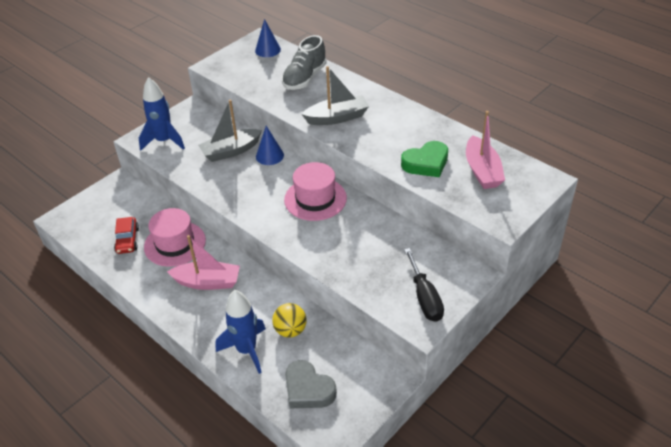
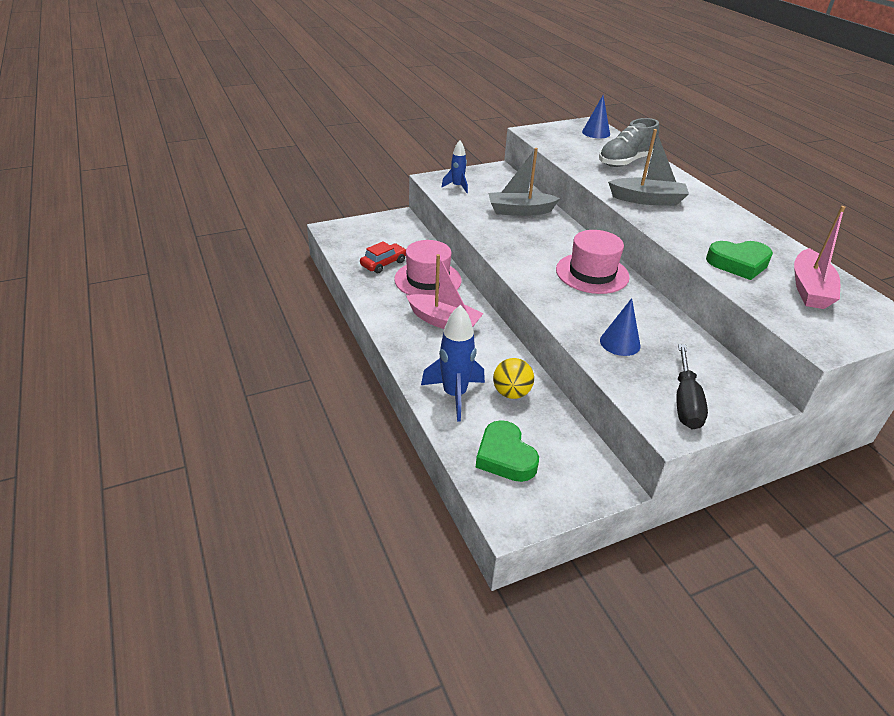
camera: 20 degrees right, 5 degrees down
red car [114,217,139,254] -> red car turned 150 degrees counterclockwise [360,241,406,273]
blue rocket [139,77,185,151] -> blue rocket [442,140,468,193], size x0.60
blue cone [256,126,284,165] -> blue cone moved to [600,298,641,356]
grey heart [285,360,337,408] -> green heart [475,420,539,482]

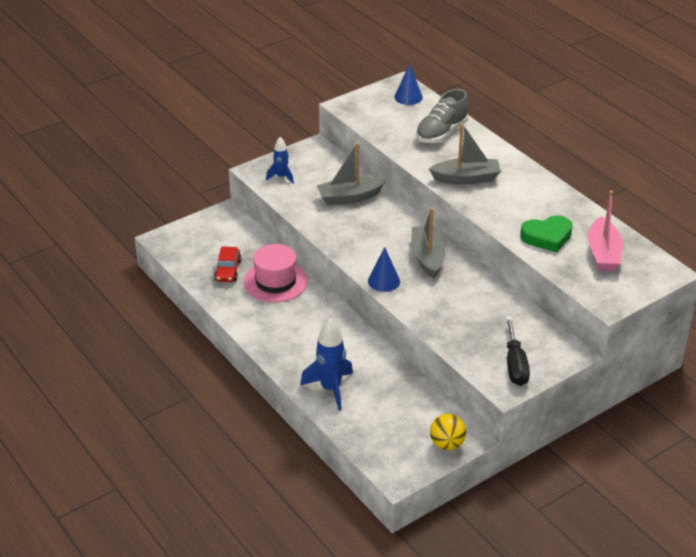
camera: 10 degrees left, 0 degrees up
red car [360,241,406,273] -> red car turned 150 degrees clockwise [214,246,242,282]
pink boat [406,254,484,329] -> none
green heart [475,420,539,482] -> none
yellow ball [493,358,534,399] -> yellow ball moved to [430,414,466,450]
pink hat [556,230,630,294] -> grey boat [411,208,446,278]
blue cone [600,298,641,356] -> blue cone moved to [368,247,400,292]

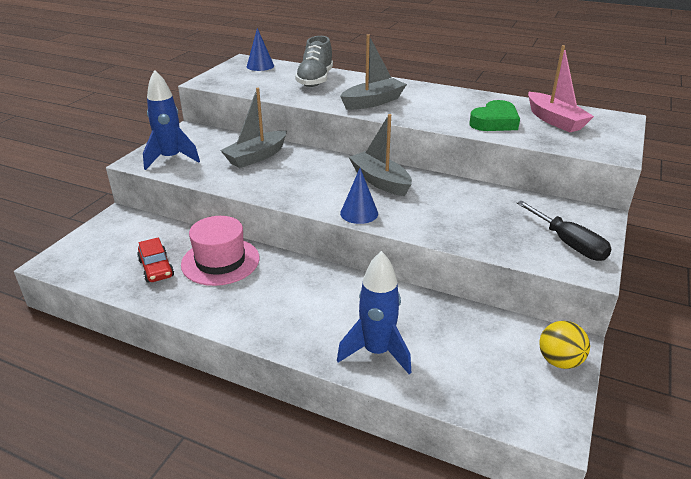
camera: 30 degrees left, 5 degrees down
blue rocket [266,137,294,184] -> blue rocket [143,70,200,170], size x1.67

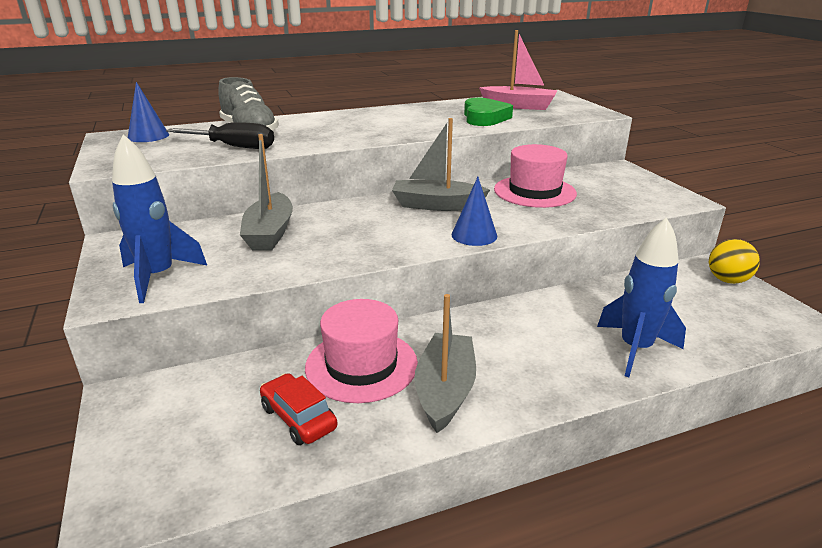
camera: 45 degrees left, 5 degrees down
red car [137,237,174,283] -> red car turned 150 degrees counterclockwise [260,373,338,445]
grey boat [340,34,407,110] -> grey boat moved to [414,294,476,433]
black screwdriver [517,201,611,261] -> black screwdriver moved to [166,122,274,149]
none -> pink hat [494,144,577,208]

